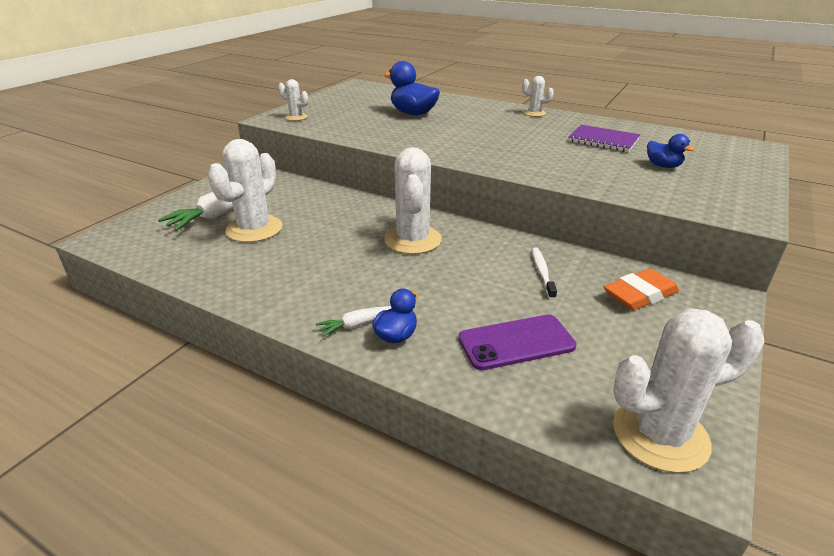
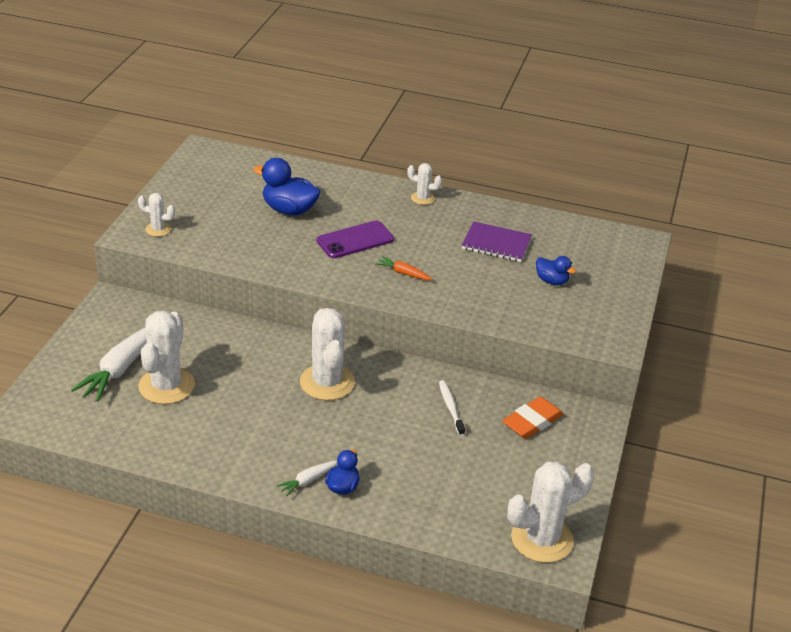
camera: 15 degrees left, 5 degrees up
purple phone [458,315,577,370] -> purple phone moved to [317,221,394,258]
none -> orange carrot [375,256,433,280]

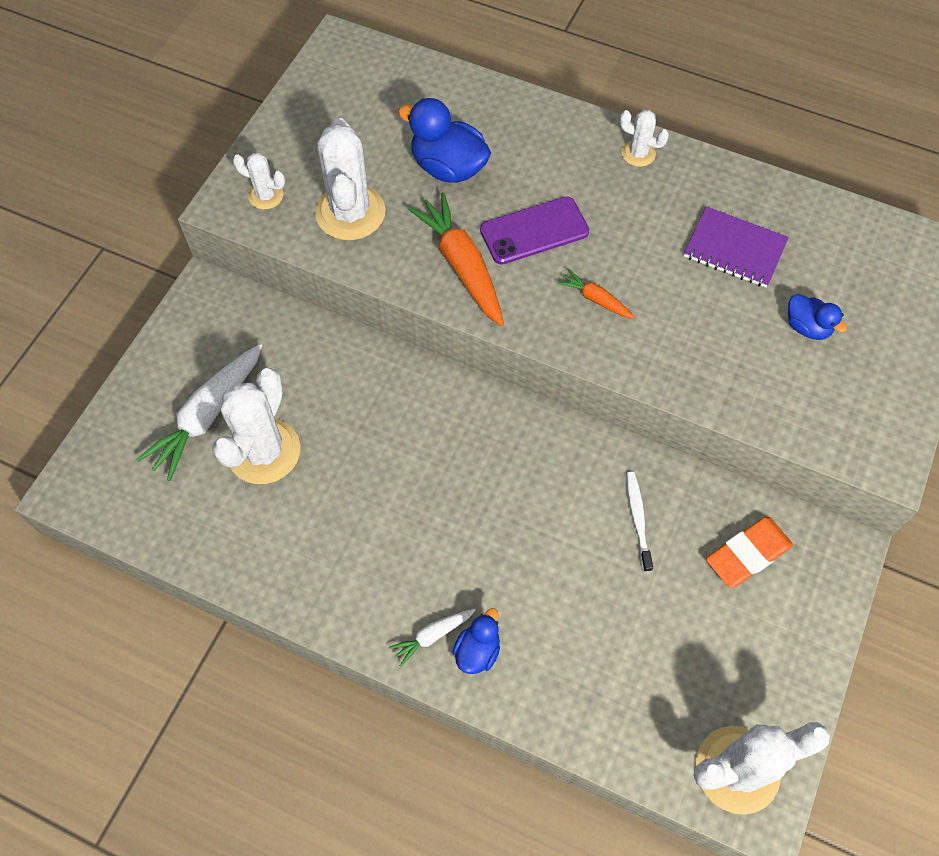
camera: 10 degrees right, 25 degrees up
white cactus [300,308,355,400] -> white cactus moved to [315,118,386,240]
none -> orange carrot [408,192,504,326]

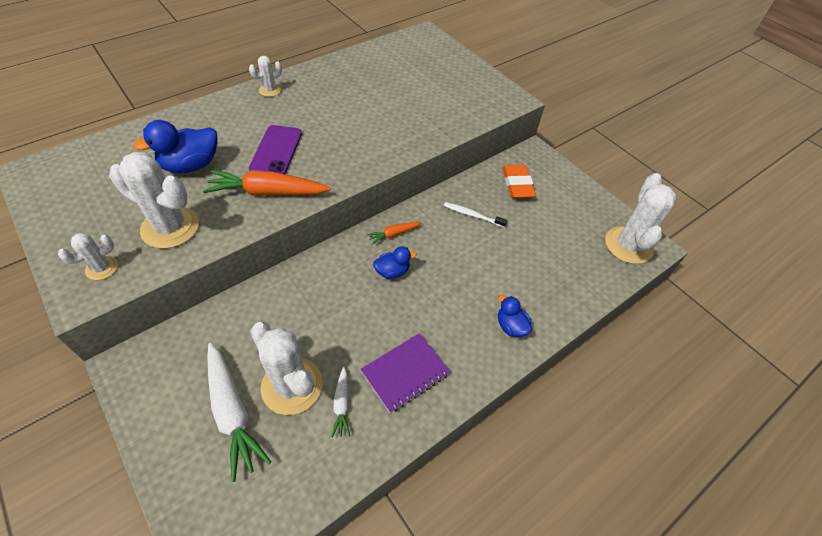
camera: 65 degrees left, 10 degrees down
white carrot [389,609,475,667] -> white carrot moved to [331,366,350,437]
orange carrot [557,269,635,319] -> orange carrot moved to [367,222,421,245]
purple notebook [684,206,789,288] -> purple notebook moved to [361,333,450,413]
blue duck [788,294,847,340] -> blue duck moved to [373,246,417,279]

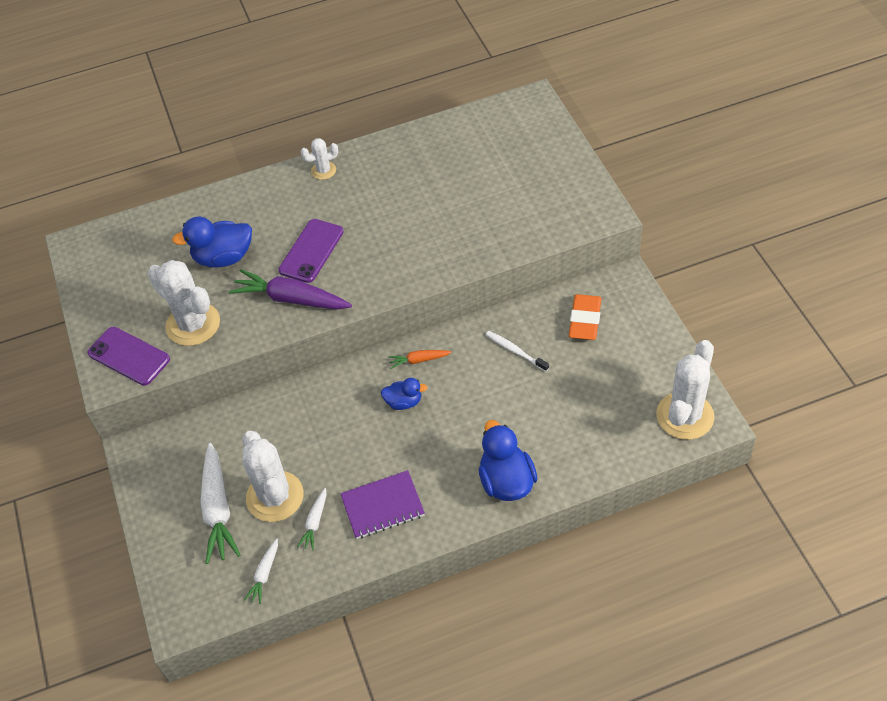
camera: 25 degrees right, 0 degrees up
white cactus [58,233,118,280] -> purple phone [87,327,170,386]
orange carrot [203,170,331,195] -> purple carrot [229,269,352,310]
blue duck [498,295,532,337] -> blue duck [479,420,537,501], size x1.73
none -> white carrot [244,538,278,604]

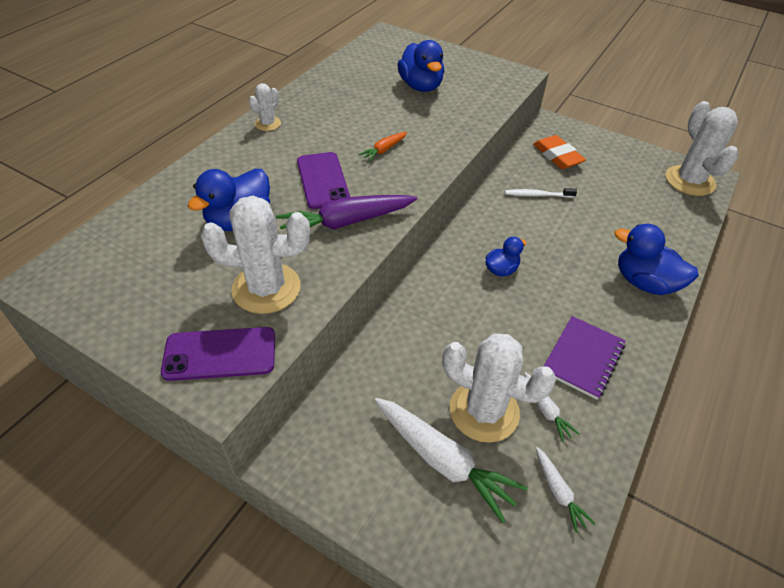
camera: 45 degrees left, 5 degrees down
orange carrot [388,350,452,369] -> orange carrot moved to [358,132,407,162]
none -> blue duck [397,40,444,92]

